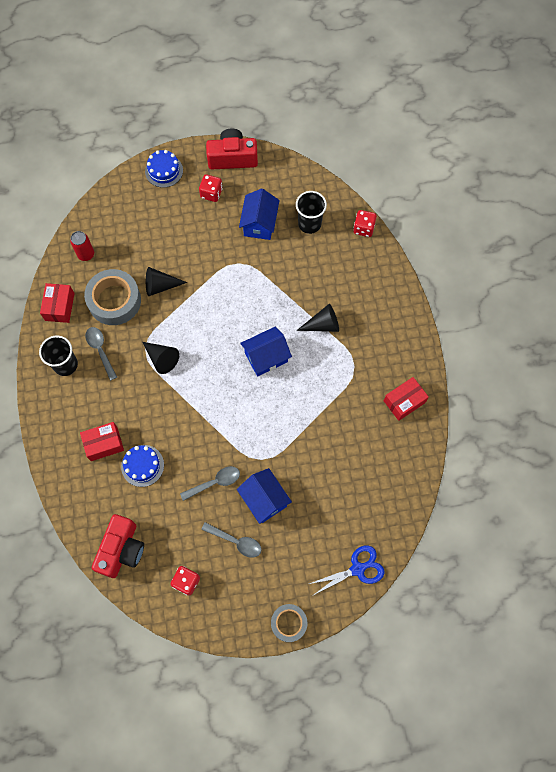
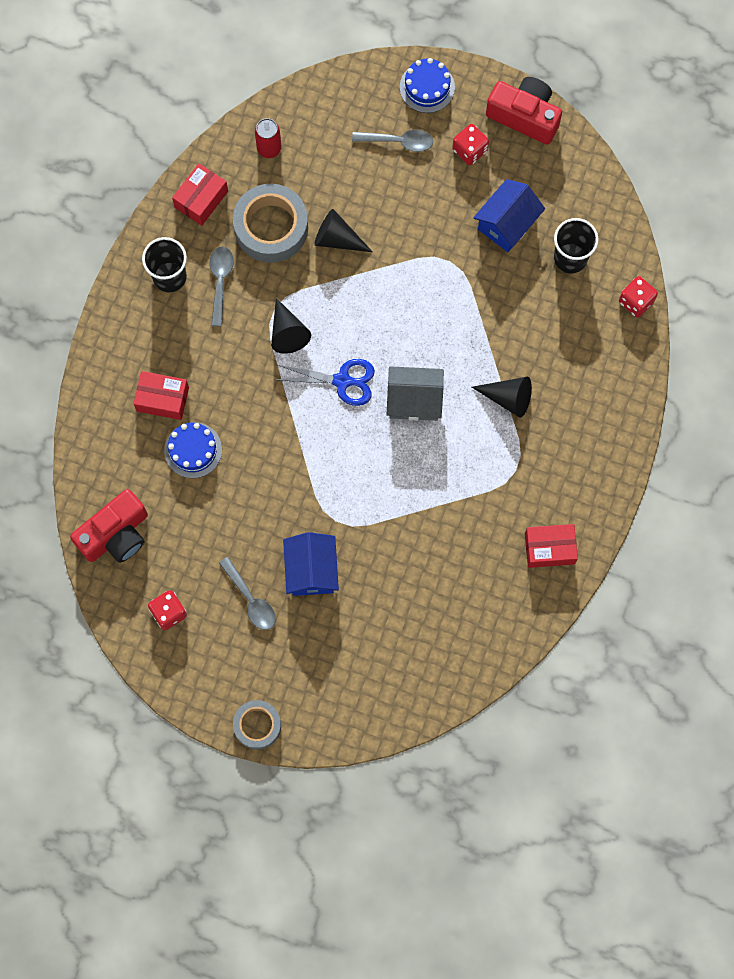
camera: 30 degrees right, 5 degrees up
grey spoon [180,466,240,501] -> grey spoon moved to [352,130,433,152]
blue house [240,327,292,377] -> grey house [387,366,444,421]
blue scissors [309,546,384,596] -> blue scissors moved to [276,359,375,406]

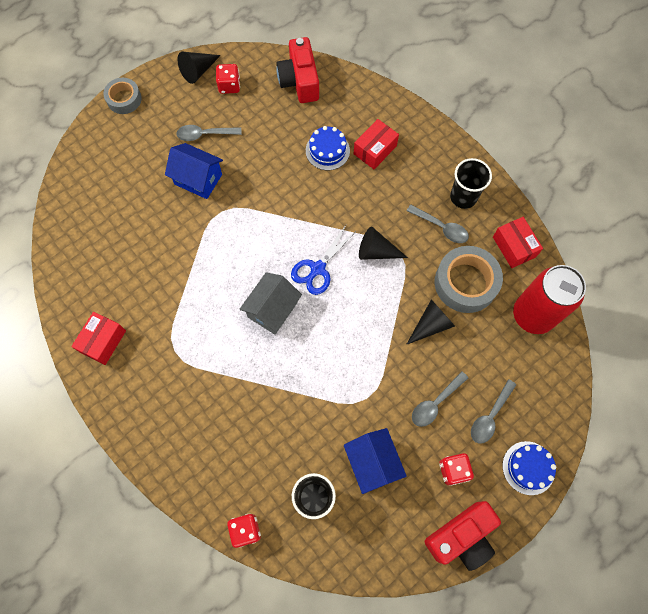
camera: 120 degrees right, 5 degrees down
red can [255,118,281,158] -> red can [513,265,586,334], size x2.04
black cone [472,377,532,418] -> black cone moved to [177,52,221,84]
none -> grey spoon [412,371,468,427]

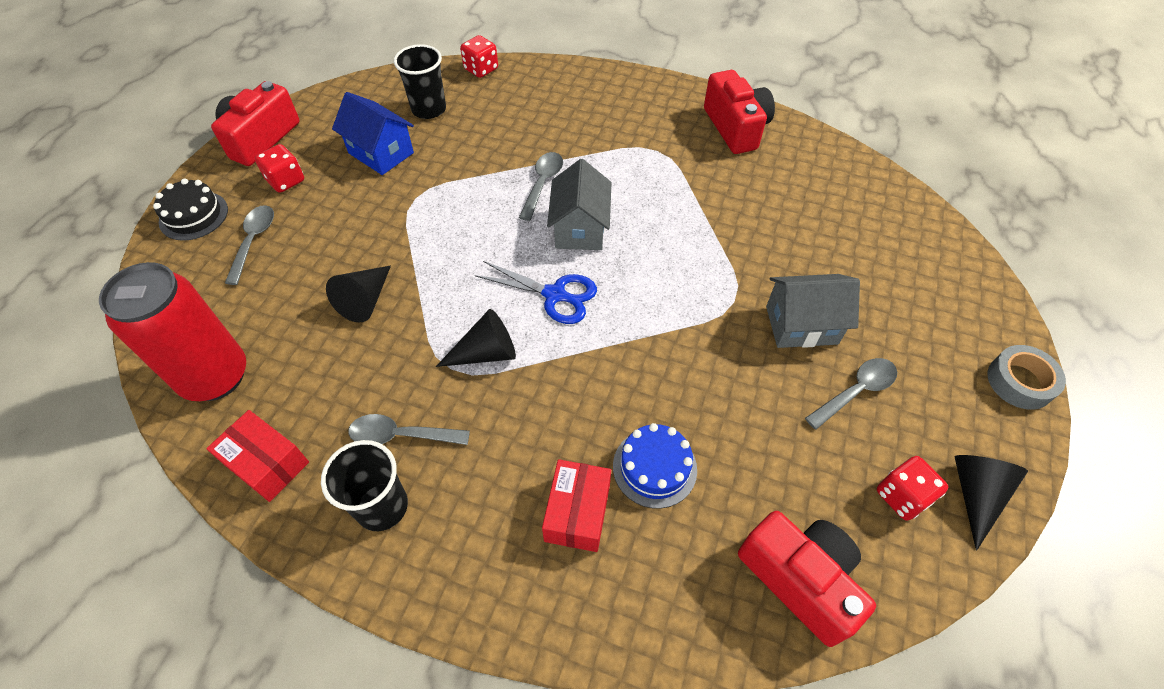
camera: 150 degrees right, 15 degrees down
red box [71,312,126,365] -> red camera [704,70,775,154]
blue house [165,143,223,199] -> grey house [766,274,860,348]
blue scissors [291,225,356,295] -> blue scissors turned 105 degrees clockwise [475,261,597,324]
grey spoon [412,371,468,427] -> grey spoon moved to [519,152,563,221]
grey tape [435,246,503,313] -> none
blue cake [502,441,556,495] -> black cake [153,179,228,241]

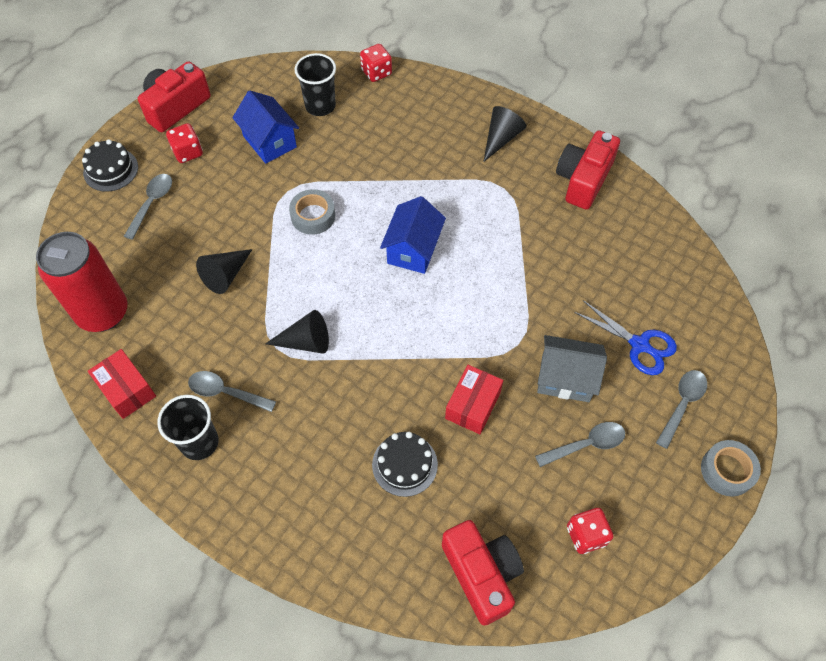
camera: 15 degrees right, 5 degrees up
blue scissors [475,261,597,324] -> blue scissors moved to [574,300,677,375]
grey spoon [519,152,563,221] -> grey spoon moved to [656,370,707,449]
red box [542,459,611,552] -> red box moved to [445,365,503,434]
grey house [547,159,612,250] -> blue house [380,196,446,274]
blue cake [613,423,697,509] -> black cake [372,432,438,497]
red camera [704,70,775,154] -> red camera turned 150 degrees counterclockwise [556,131,620,210]
black cone [955,455,1028,551] -> black cone moved to [483,106,527,162]
none -> grey tape [289,189,335,235]

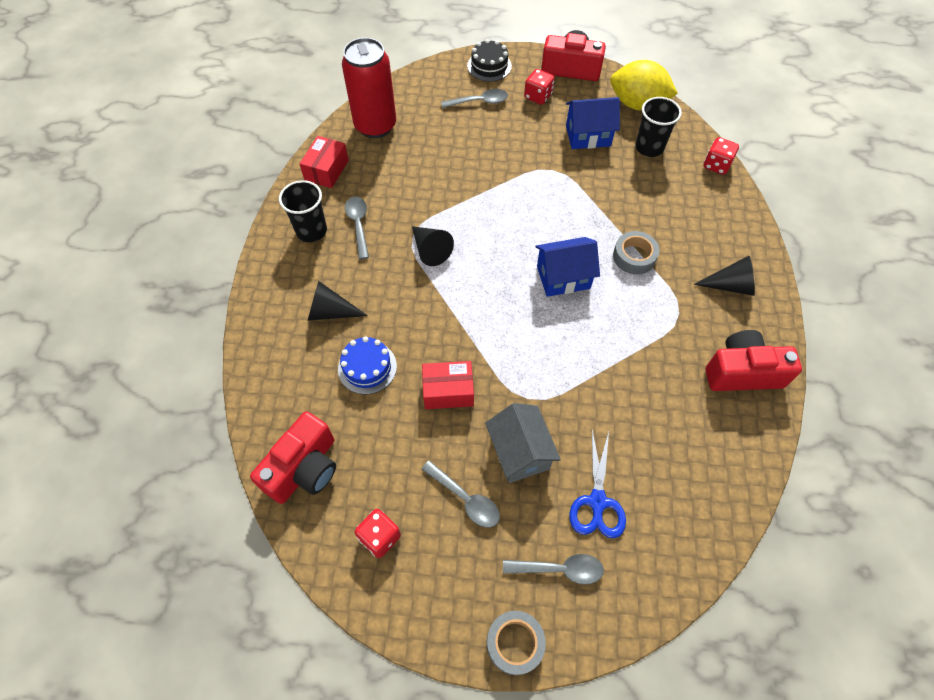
camera: 60 degrees right, 0 degrees up
black cone [196,249,252,294] -> black cone moved to [308,281,368,321]
blue house [232,90,299,164] -> blue house turned 60 degrees clockwise [566,97,620,149]
grey tape [289,189,335,235] -> grey tape moved to [613,231,659,275]
black cake [372,432,438,497] -> blue cake [338,336,397,395]
none -> yellow lemon [610,60,678,111]

